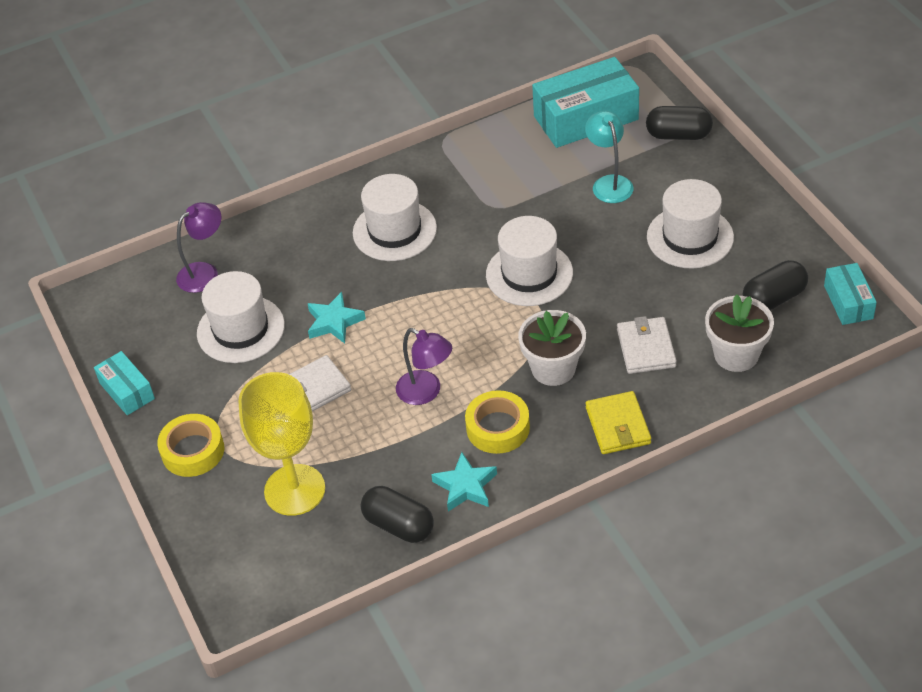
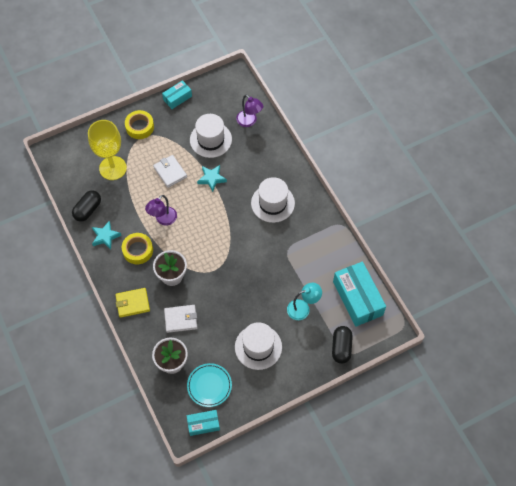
camera: 85 degrees right, 15 degrees up
white hat [486,216,573,306] -> none
black capsule [743,260,808,310] -> turquoise plate [187,363,232,407]

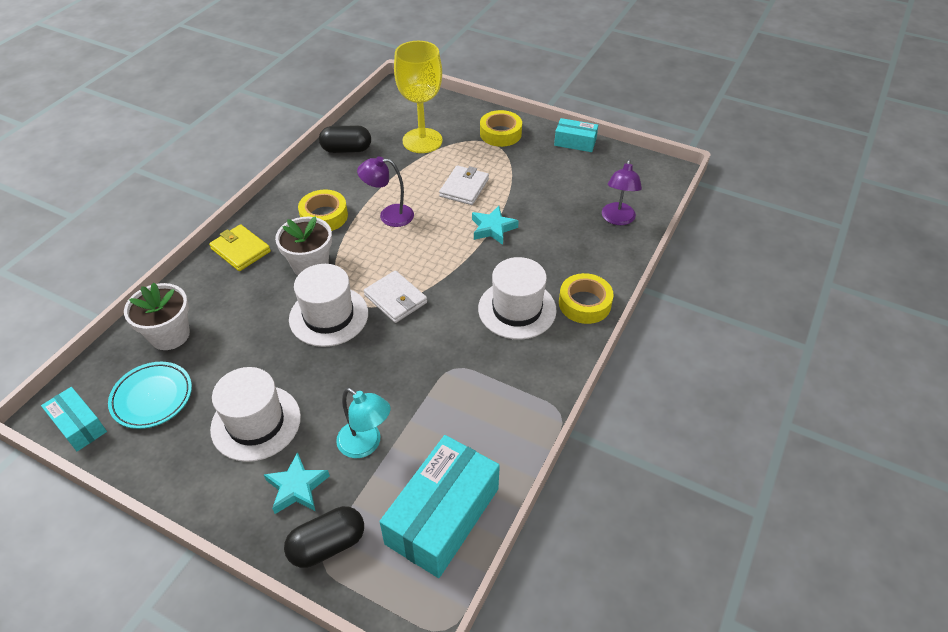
camera: 55 degrees right, 15 degrees down
turquoise star [92,221,122,250] -> turquoise star moved to [263,452,330,514]
white wallet [164,305,197,333] -> white wallet moved to [364,270,427,323]
white hat [190,114,232,158] -> white hat moved to [289,264,368,347]
none -> yellow tape [559,273,614,324]

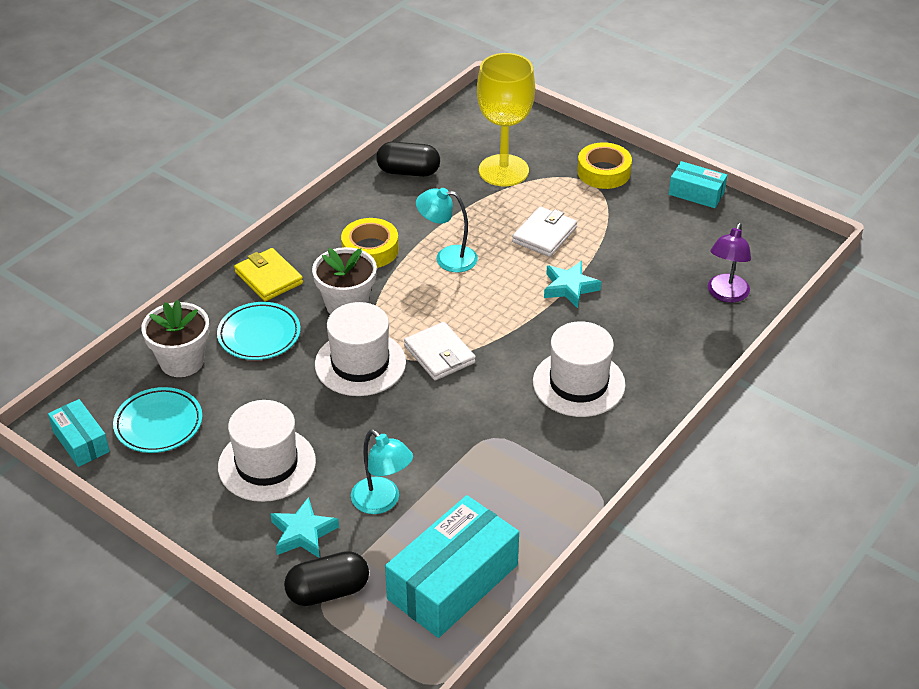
camera: 10 degrees right, 5 degrees down
purple lamp [357,157,414,227] -> turquoise lamp [416,188,478,272]
yellow tape [559,273,614,324] -> none
none -> turquoise plate [217,302,301,360]

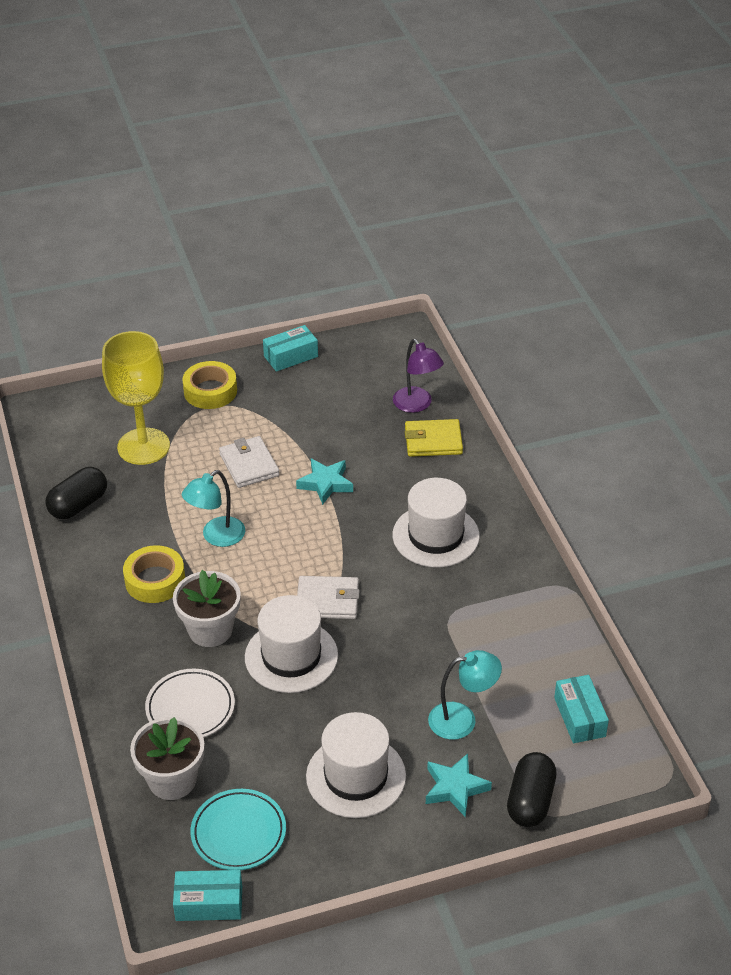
camera: 55 degrees left, 0 degrees up
turquoise plate [217,302,301,360] -> white plate [145,669,235,738]
yellow wallet [234,248,303,302] -> yellow wallet moved to [405,419,463,457]
turquoise box [385,495,519,638] -> turquoise box [554,675,609,743], size x0.54

